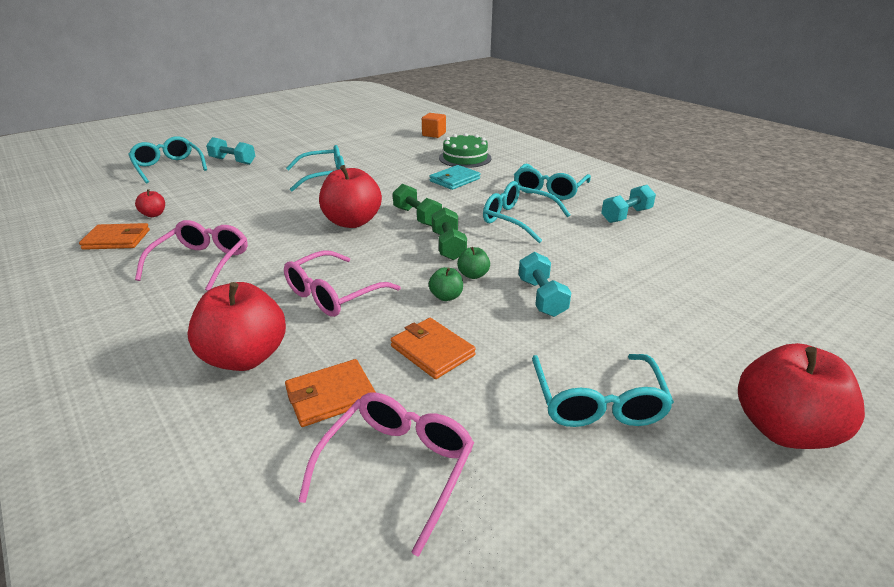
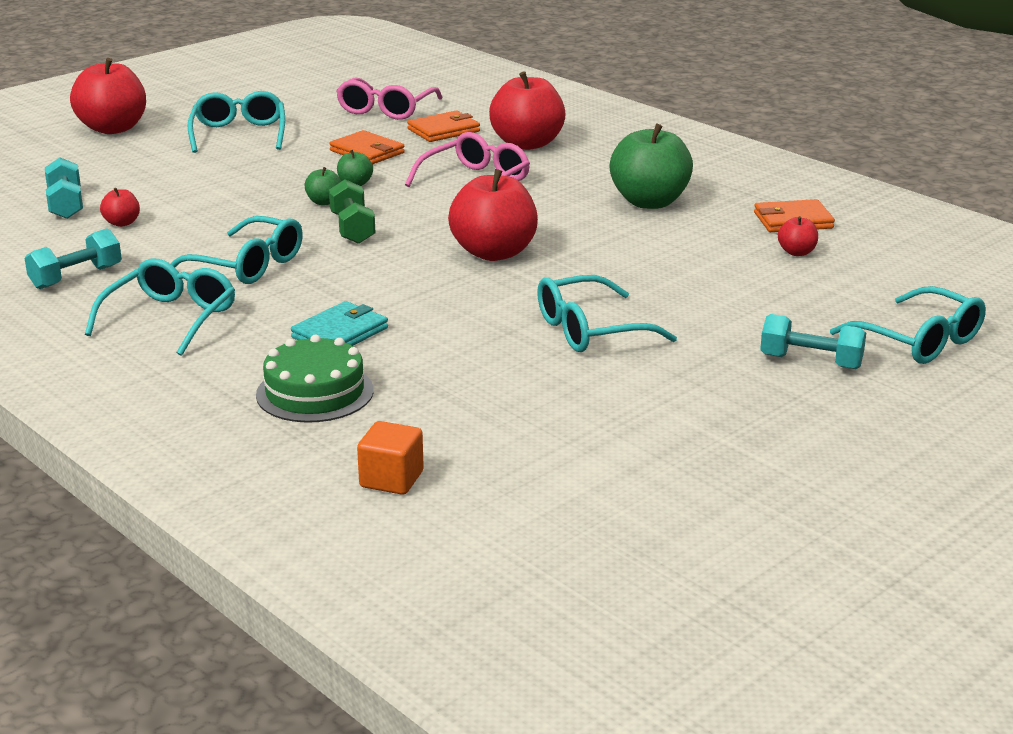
camera: 175 degrees right, 5 degrees down
pink glasses [135,220,248,291] -> green apple [610,123,693,209]
green dumbbell [393,184,442,226] -> none
turquoise dumbbell [518,252,571,317] -> turquoise dumbbell moved to [45,157,83,219]
none -> red apple [100,188,140,227]

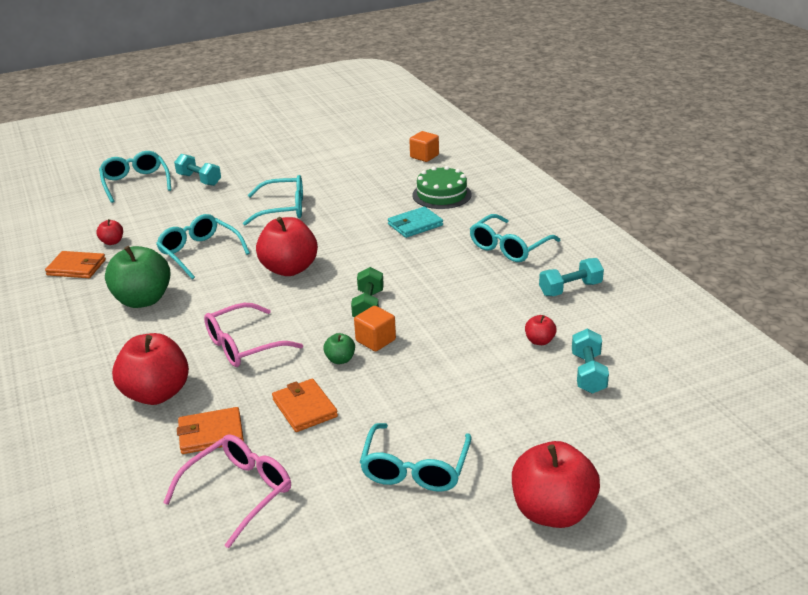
camera: 160 degrees left, 5 degrees up
turquoise glasses [170,216,303,284] -> turquoise glasses moved to [156,214,250,279]
green apple [304,167,341,205] -> orange cube [354,306,396,351]

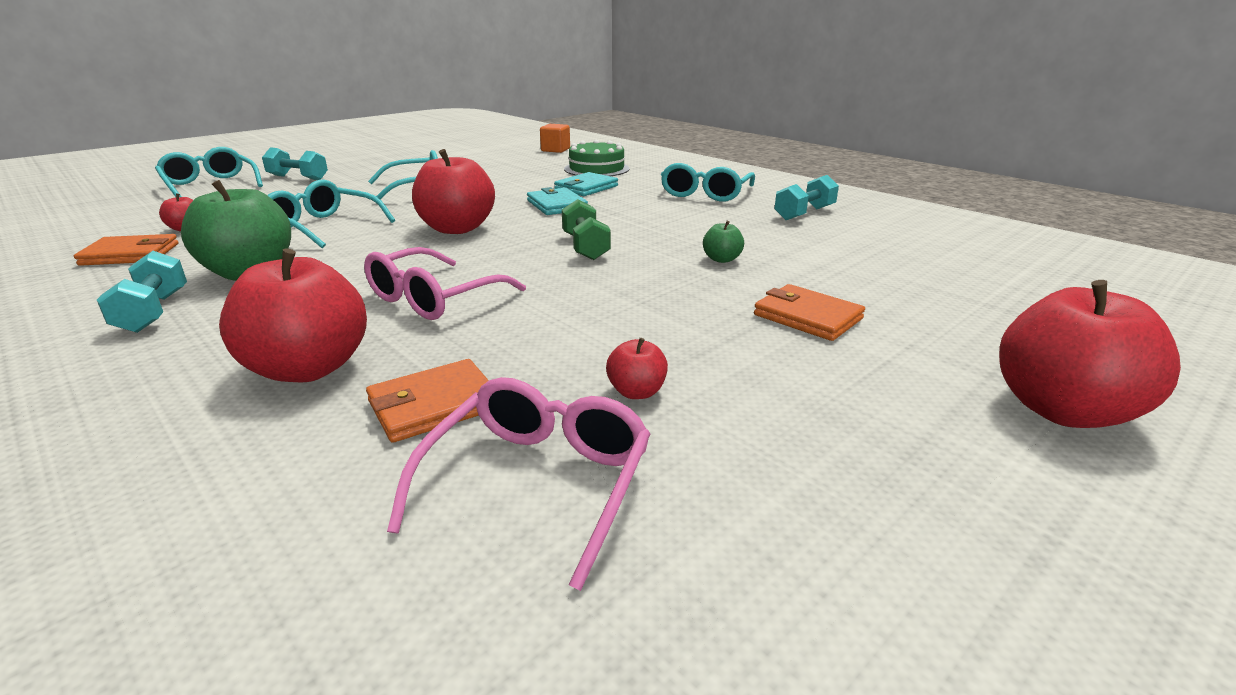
camera: 20 degrees left, 5 degrees down
orange wallet [272,379,338,432] -> orange wallet moved to [754,284,865,341]
green apple [323,333,355,364] -> green apple moved to [703,221,744,263]
orange cube [354,306,396,351] -> none
turquoise glasses [360,423,472,492] -> none
red apple [525,315,556,345] -> red apple moved to [606,338,668,399]
turquoise dumbbell [572,328,609,394] -> turquoise dumbbell moved to [97,251,187,333]
none -> turquoise wallet [527,187,588,215]

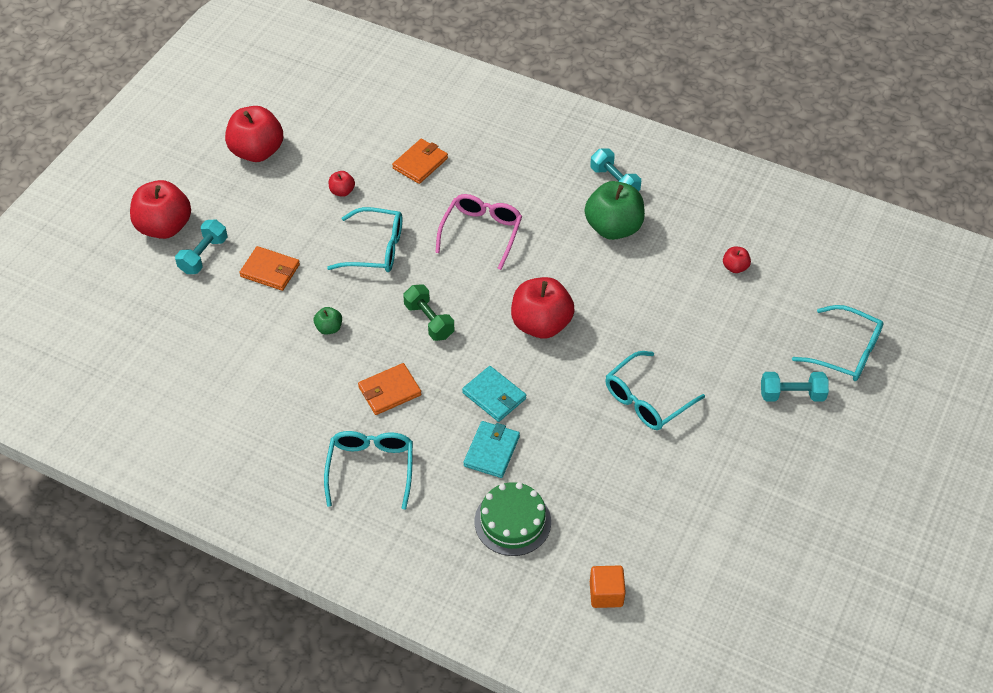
camera: 160 degrees right, 25 degrees up
orange wallet [74,234,178,266] -> orange wallet moved to [358,363,421,415]
red apple [219,249,367,382] -> red apple moved to [225,106,283,162]
turquoise glasses [267,179,395,248] -> turquoise glasses moved to [327,207,402,272]
pink glasses [387,377,650,591] -> none
turquoise dumbbell [774,175,839,220] -> turquoise dumbbell moved to [175,219,228,274]

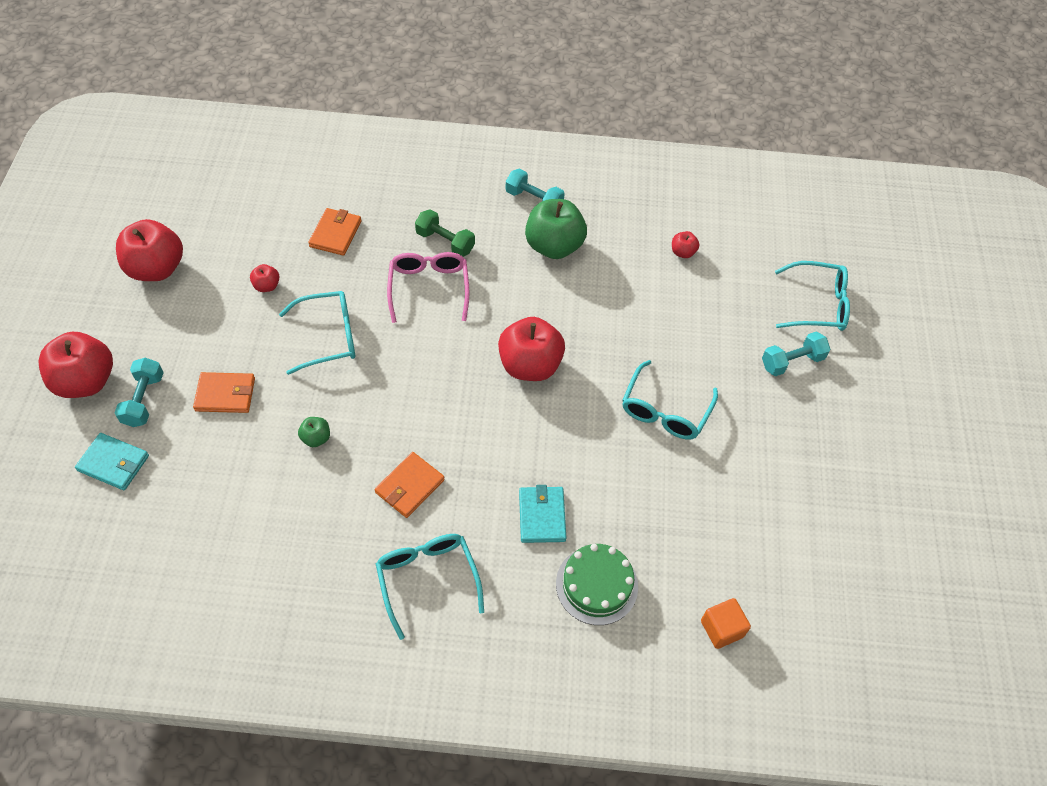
camera: 25 degrees left, 5 degrees up
green dumbbell [403,284,454,341] -> green dumbbell moved to [415,209,475,257]
turquoise wallet [462,366,526,422] -> turquoise wallet moved to [75,433,149,490]

